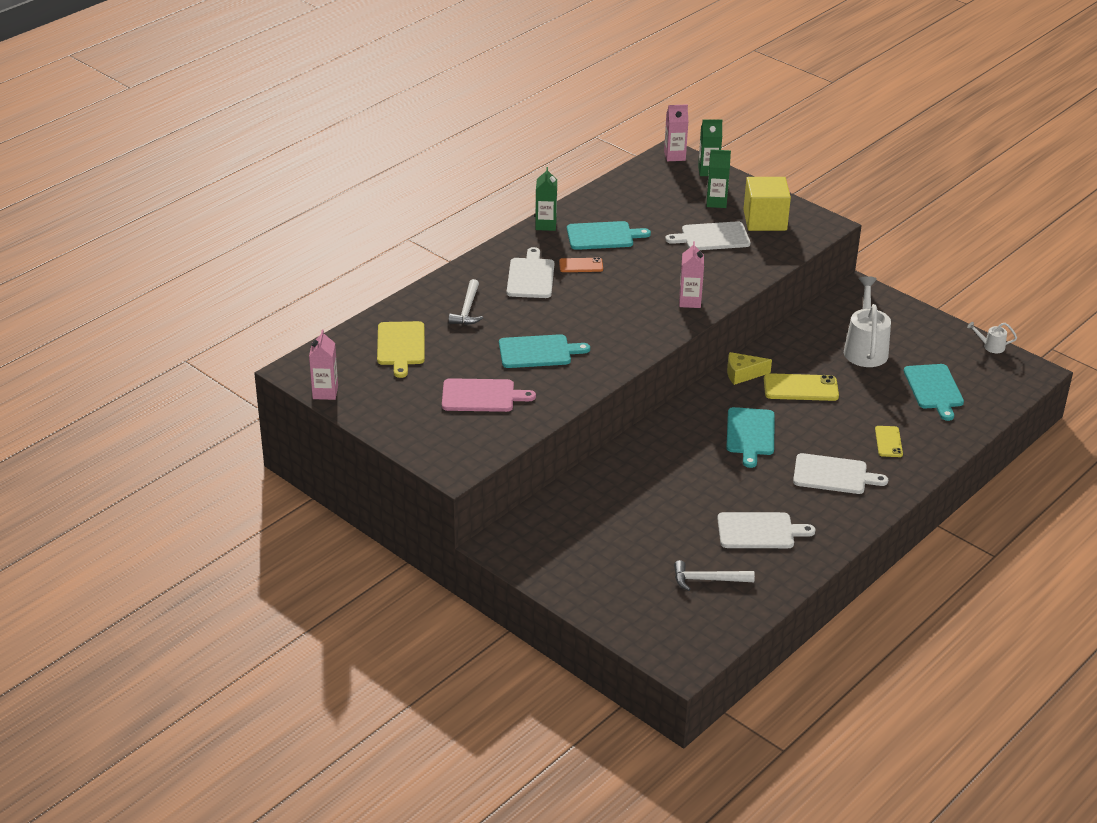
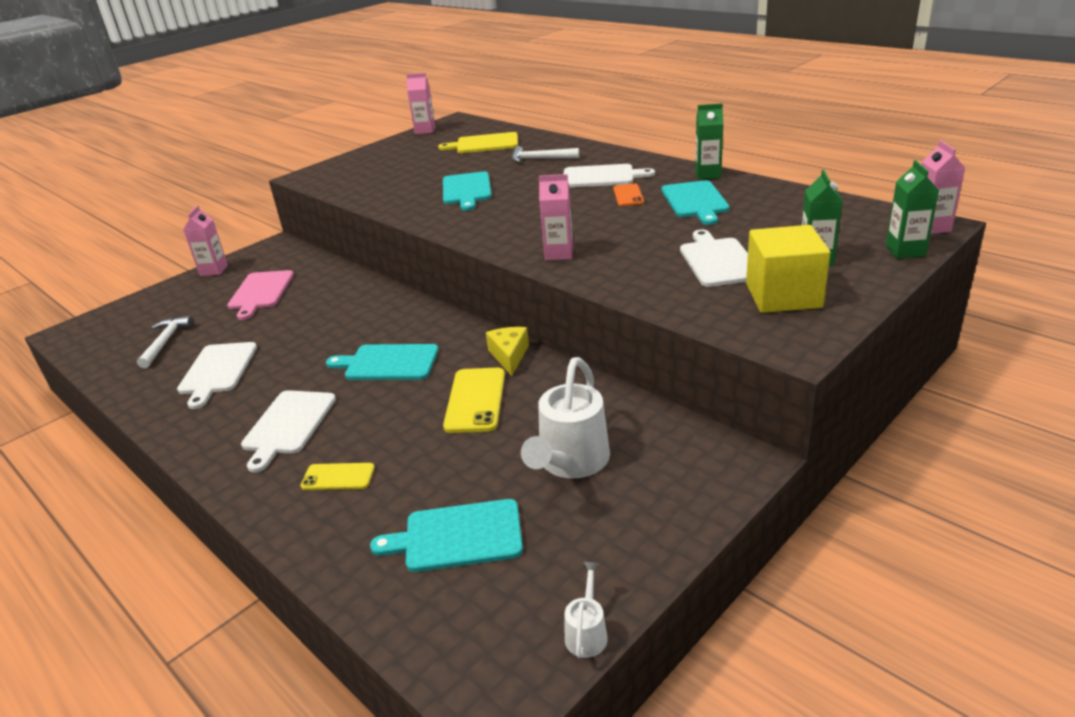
camera: 95 degrees right, 5 degrees down
pink cutting board [442,378,536,412] -> pink cutting board moved to [227,270,294,320]
white watering can [844,276,891,367] -> white watering can turned 105 degrees clockwise [521,357,610,479]
none -> pink carton [183,206,228,276]

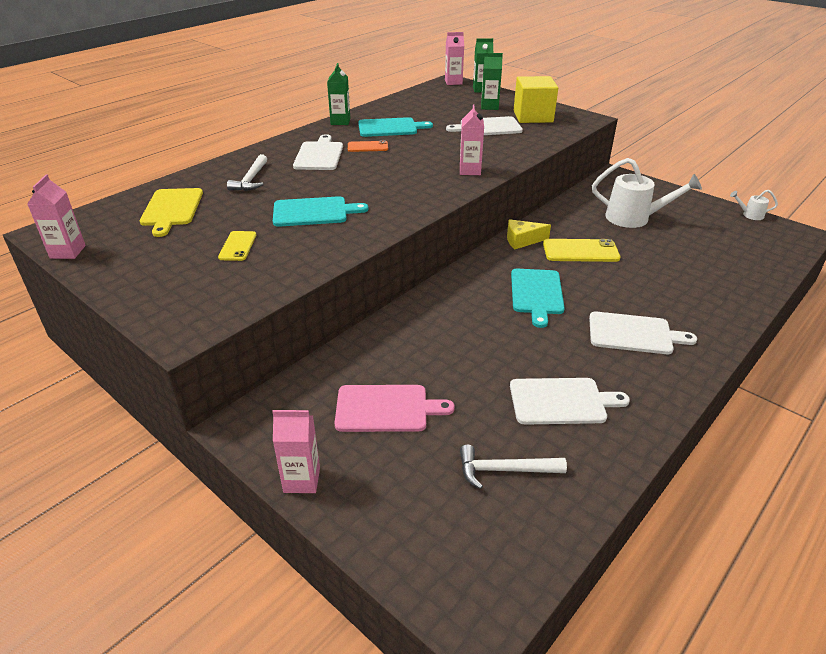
camera: 95 degrees left, 5 degrees up
yellow phone [301,463,375,490] -> yellow phone moved to [218,231,256,261]
turquoise cutting board [370,499,523,572] -> none

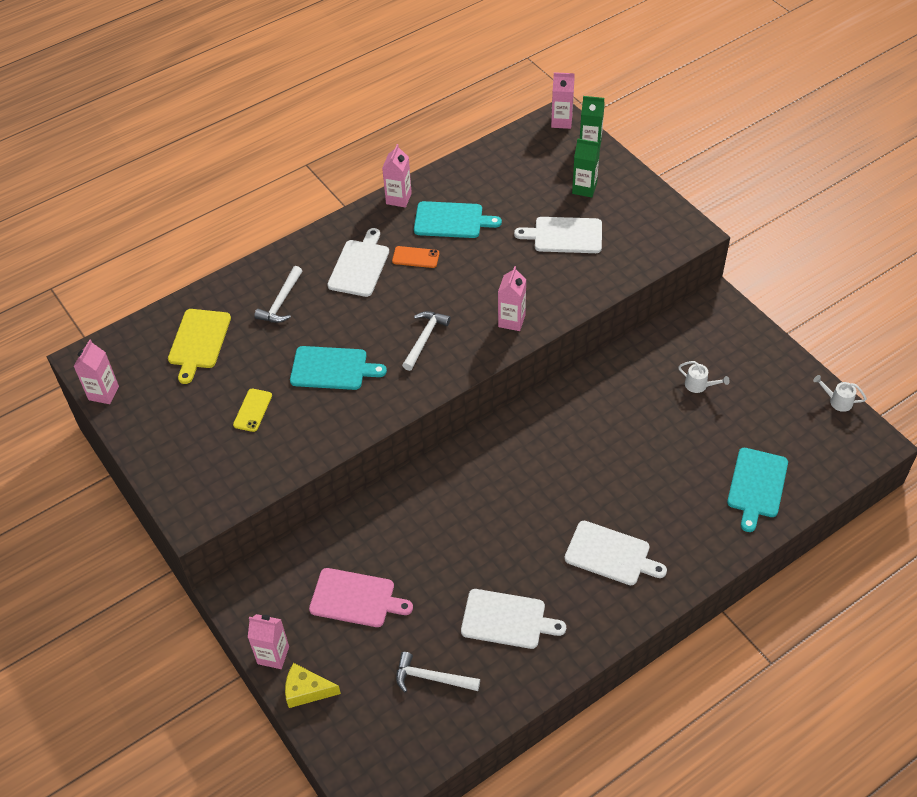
camera: 15 degrees right, 15 degrees up
green carton [327,63,350,125] -> pink carton [382,144,412,208]
yellow cheese [507,219,551,249] -> yellow cheese moved to [285,663,341,708]
turquoise cutting board [511,269,565,328] -> turquoise cutting board moved to [727,448,788,532]
yellow cube [514,76,558,123] -> none
yellow phone [543,239,621,262] -> none
white watering can [592,158,702,228] -> white watering can [678,361,730,393], size x0.47
none -> white hammer [402,311,451,371]

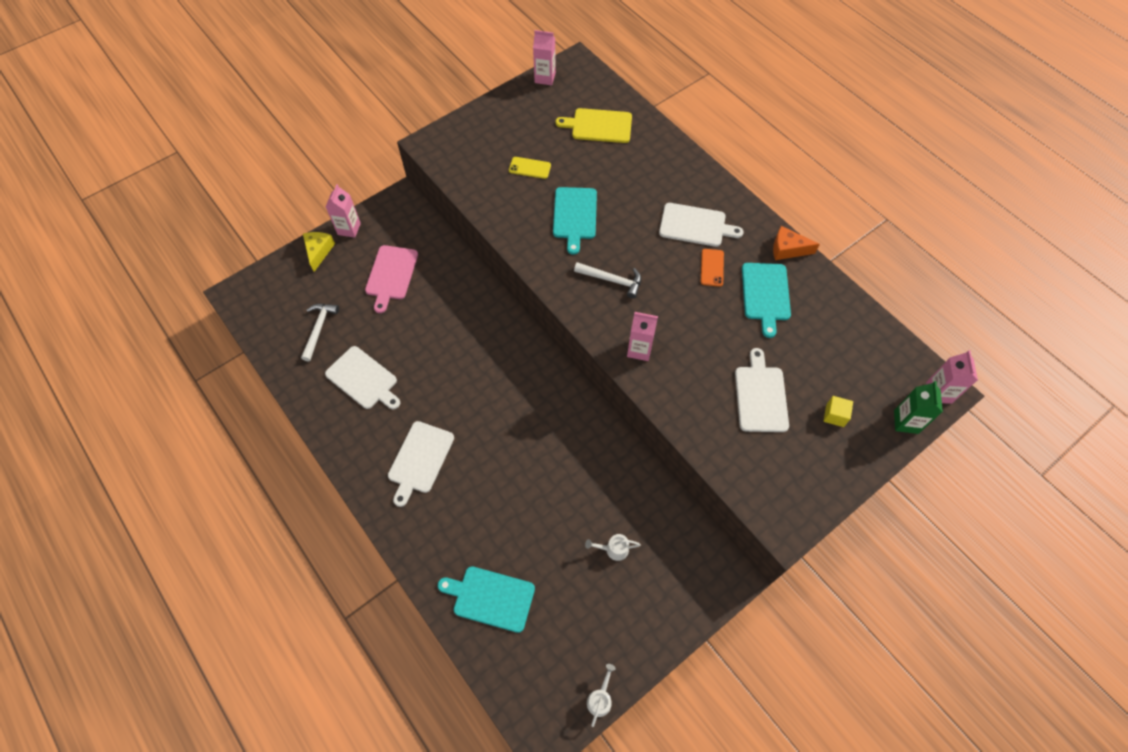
camera: 85 degrees right, 10 degrees up
white hammer [254,266,302,323] -> none
pink carton [382,144,412,208] -> orange cheese [773,226,820,260]
white cutting board [461,589,566,649] -> white cutting board turned 60 degrees counterclockwise [325,346,400,409]
green carton [572,138,600,197] -> yellow cube [824,396,853,427]
white watering can [678,361,730,393] -> white watering can turned 60 degrees clockwise [585,534,641,561]

